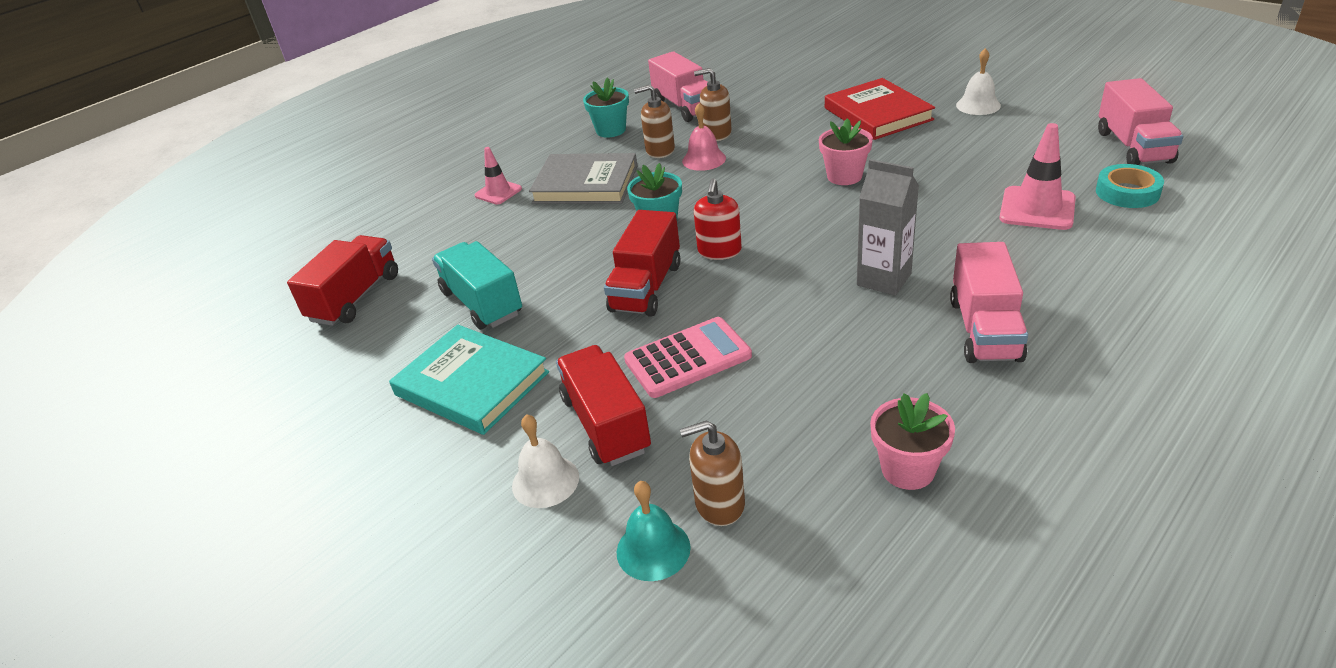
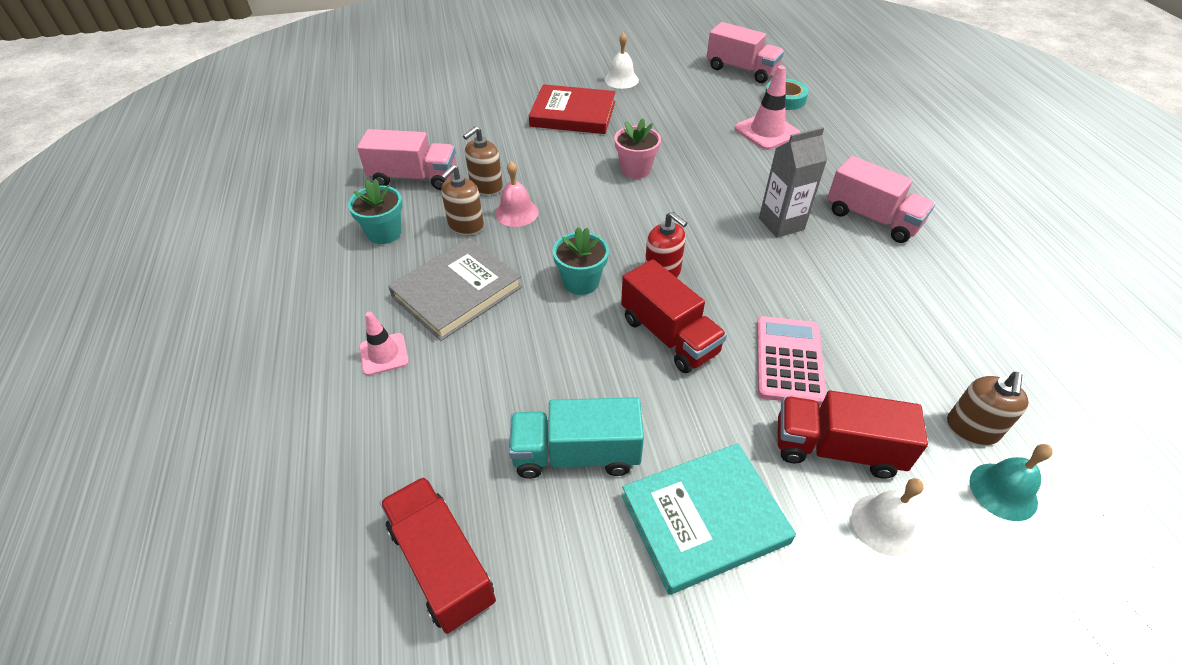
camera: 60 degrees left, 10 degrees up
pink flower pot [870,393,955,490] -> none

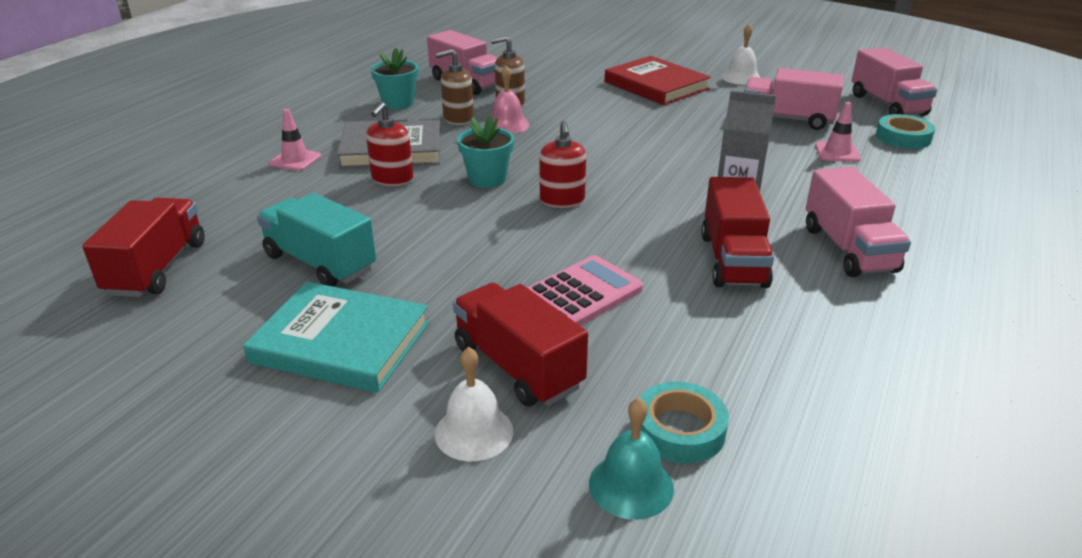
camera: 40 degrees right, 15 degrees down
pink flower pot [614,118,661,179] -> none
red truck [621,259,727,373] -> red truck moved to [701,177,774,288]
pink traffic cone [735,65,800,150] -> pink traffic cone [815,102,861,162], size x0.63
brown soap dispenser [947,372,1029,446] -> turquoise tape [640,382,729,464]
none -> red soap dispenser [366,102,413,186]
none -> pink truck [744,68,844,130]

